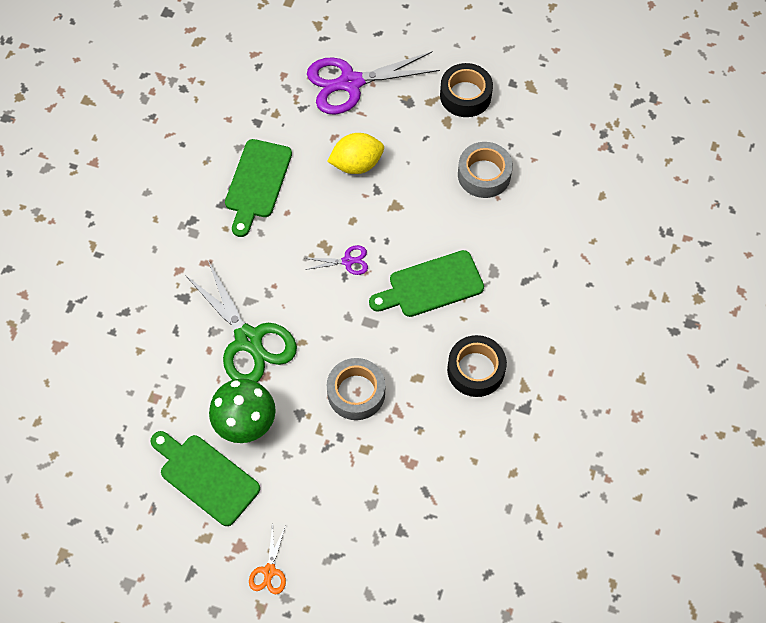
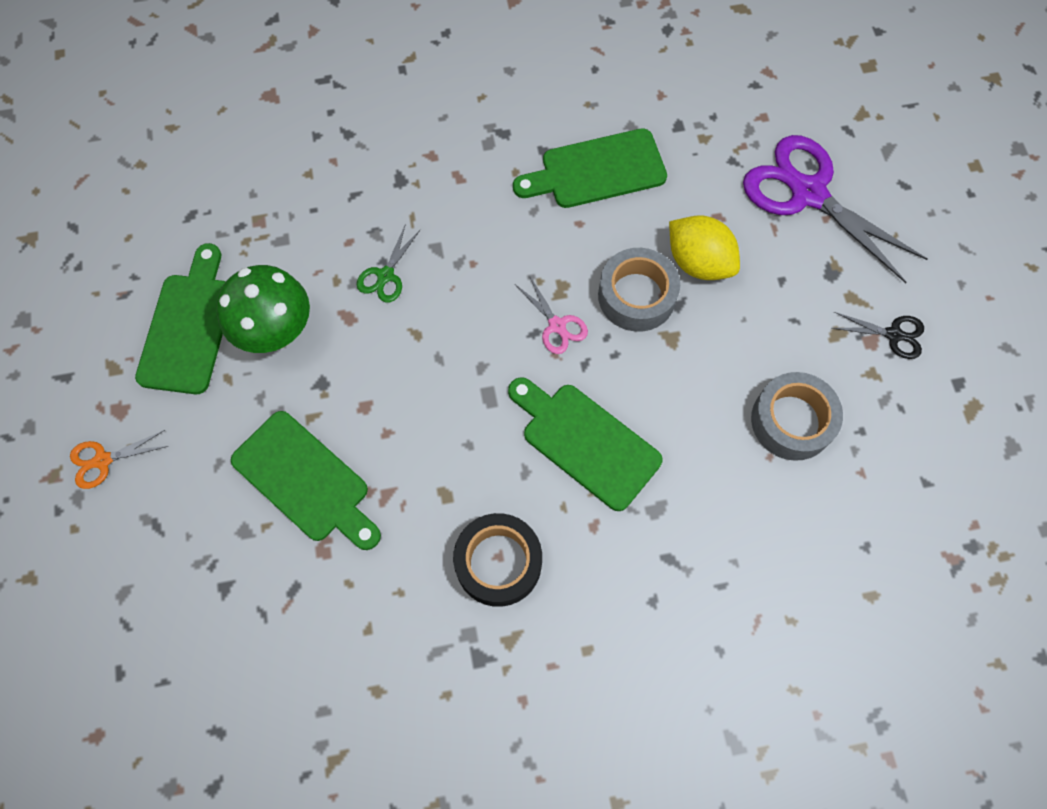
camera: 60 degrees right, 5 degrees up
green scissors [185,261,297,382] -> green scissors [357,223,421,302], size x0.45
purple scissors [304,245,368,275] -> pink scissors [515,275,588,354]
grey tape [327,358,385,420] -> grey tape moved to [598,248,680,332]
black tape [440,63,493,117] -> black scissors [832,312,924,359]
none -> green cutting board [231,411,381,550]

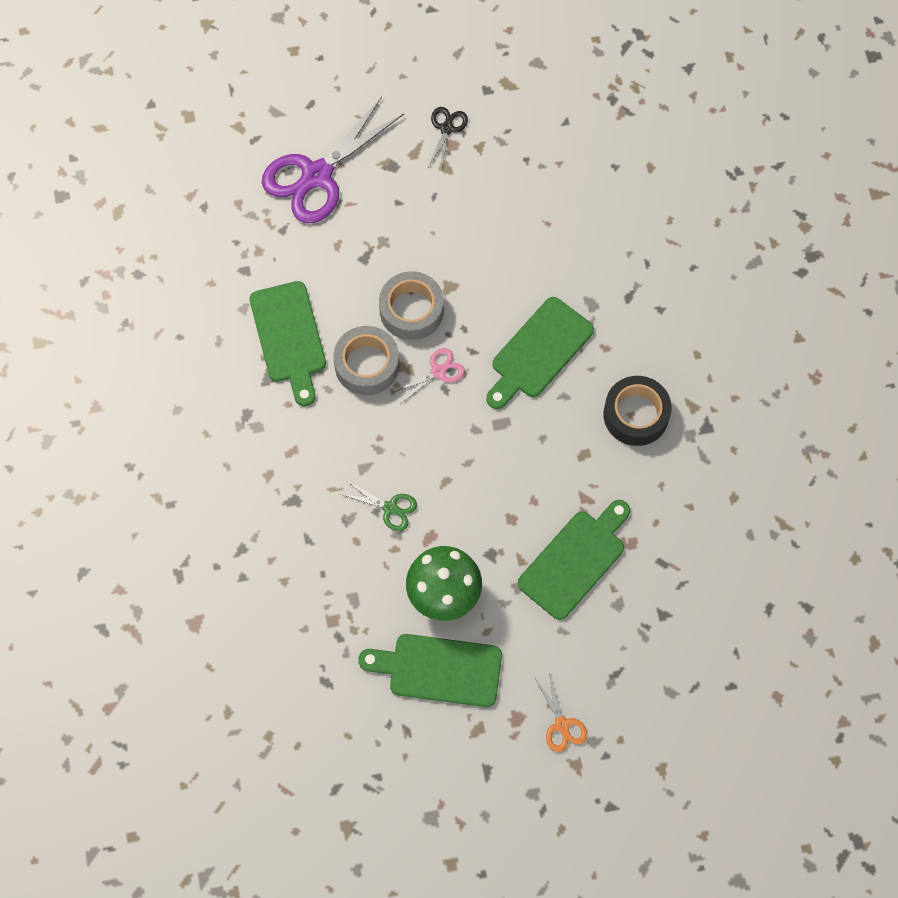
camera: 90 degrees left, 0 degrees up
yellow lemon [669,215,740,280] -> none
grey tape [751,372,843,461] -> grey tape moved to [333,326,400,395]

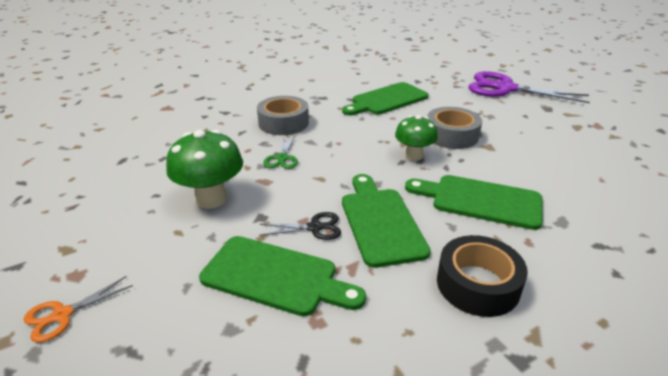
camera: 70 degrees right, 35 degrees down
grey tape [333,326,400,395] -> grey tape moved to [257,96,309,135]
green cutting board [358,634,502,707] -> green cutting board moved to [342,174,431,268]
pink scissors [392,348,465,403] -> green mushroom [395,115,438,161]
black scissors [428,107,468,171] -> black scissors moved to [259,212,341,240]

